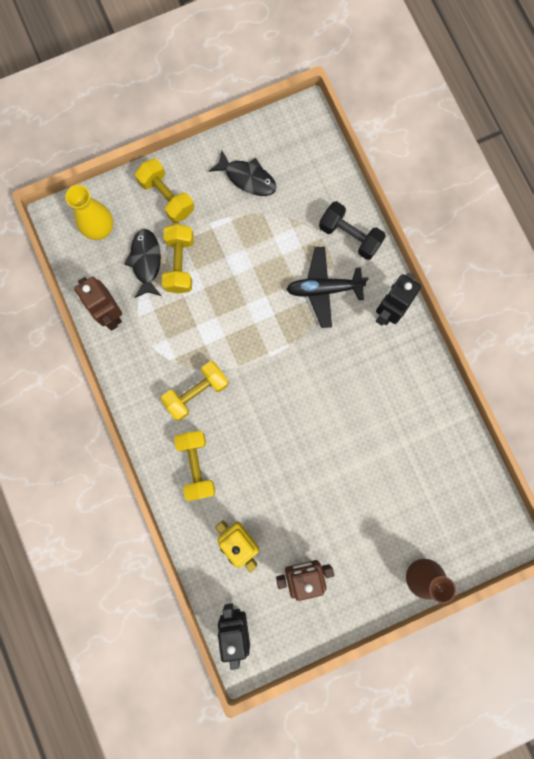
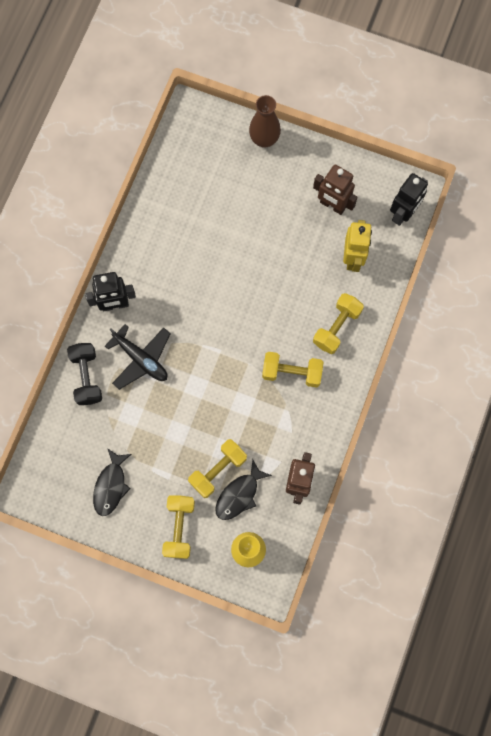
camera: 135 degrees left, 5 degrees down
black fish [209,149,277,196] -> black fish turned 150 degrees counterclockwise [93,448,131,516]

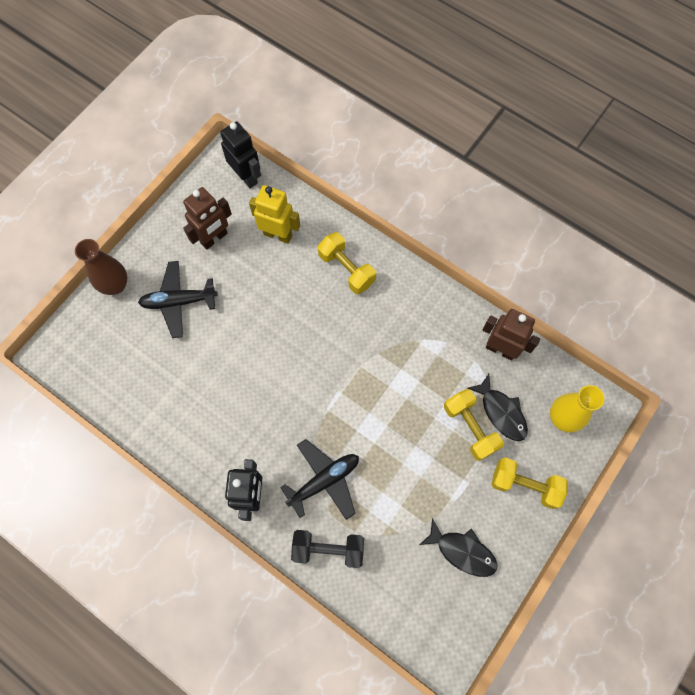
camera: 75 degrees left, 5 degrees down
yellow dumbbell [262,352,323,388] -> none
none -> black plane [138,261,218,338]

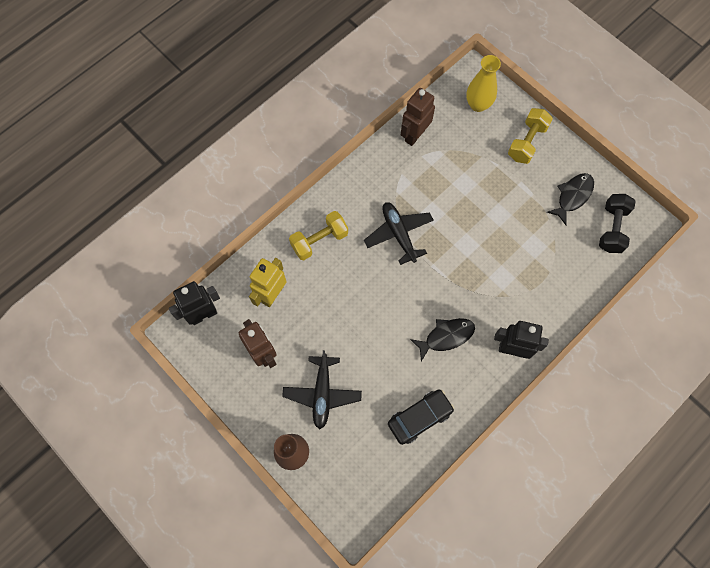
camera: 80 degrees left, 0 degrees up
black plane [280,439,359,520] -> black plane moved to [364,202,434,265]
black dumbbell [291,530,364,568] -> black dumbbell moved to [599,194,636,253]
yellow dumbbell [444,389,504,461] -> none
black fish [467,374,528,441] -> black fish moved to [410,318,475,361]
none -> black car [388,390,454,445]

